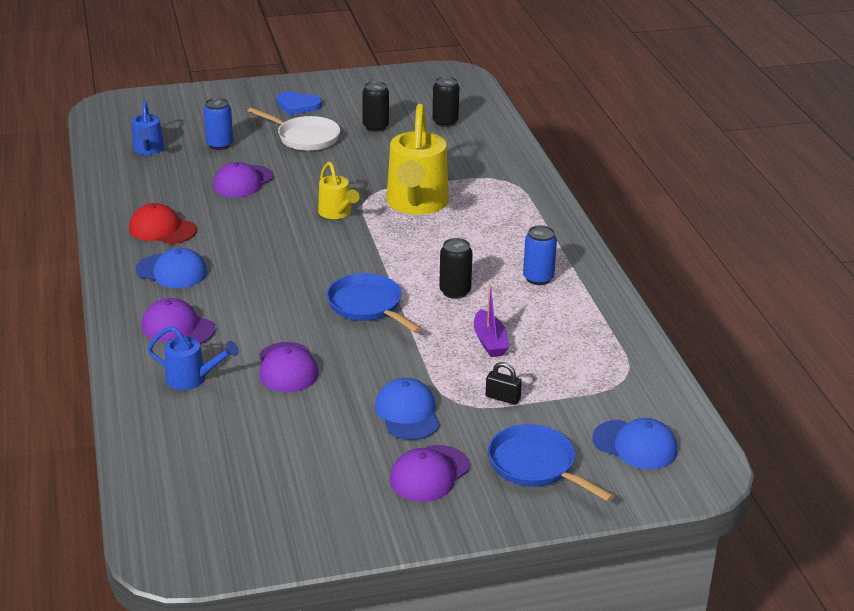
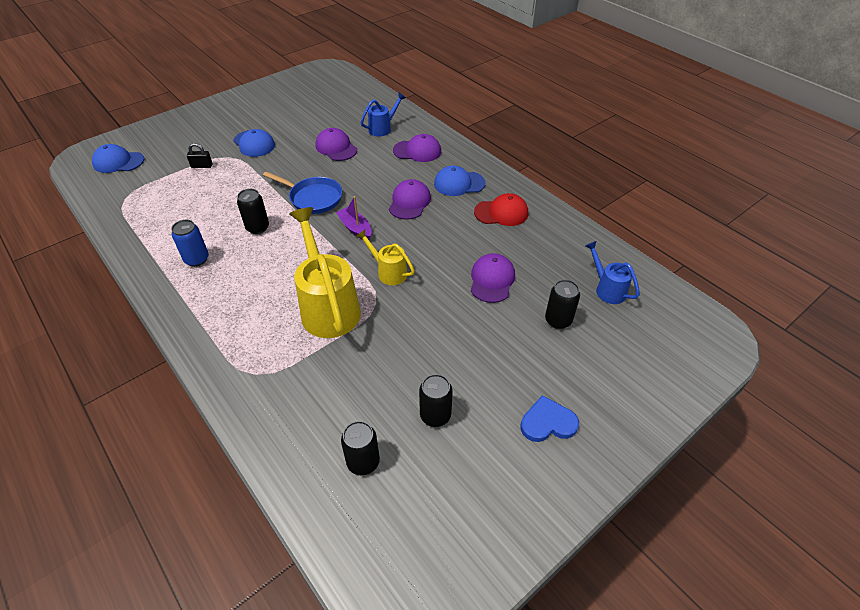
camera: 155 degrees right, 15 degrees up
blue watering can [147,326,239,390] -> blue watering can turned 150 degrees clockwise [361,93,406,137]
blue can [203,98,233,150] -> black can [545,280,580,329]
white pan [248,107,340,151] -> none
purple cap [390,445,470,502] -> purple cap moved to [389,179,431,220]
purple boat [474,285,509,357] -> purple boat moved to [336,196,372,240]
blue pan [488,424,614,502] -> none

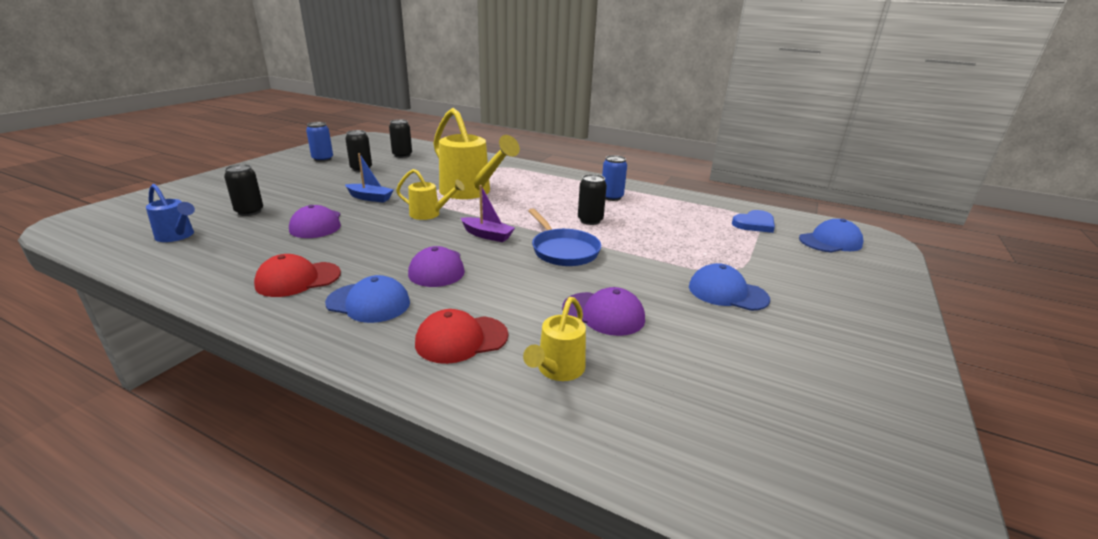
camera: 155 degrees right, 20 degrees down
black padlock [187,143,212,168] -> none
blue pan [263,172,342,214] -> blue pan turned 120 degrees counterclockwise [529,209,601,266]
blue watering can [361,93,406,137] -> yellow watering can [523,297,586,381]
purple cap [393,134,441,162] -> red cap [415,309,508,364]
blue cap [434,166,486,196] -> blue cap turned 45 degrees clockwise [325,275,410,323]
blue heart [520,395,579,442] -> blue heart moved to [732,210,775,233]
none -> blue can [306,122,333,162]
none -> blue boat [345,153,394,203]

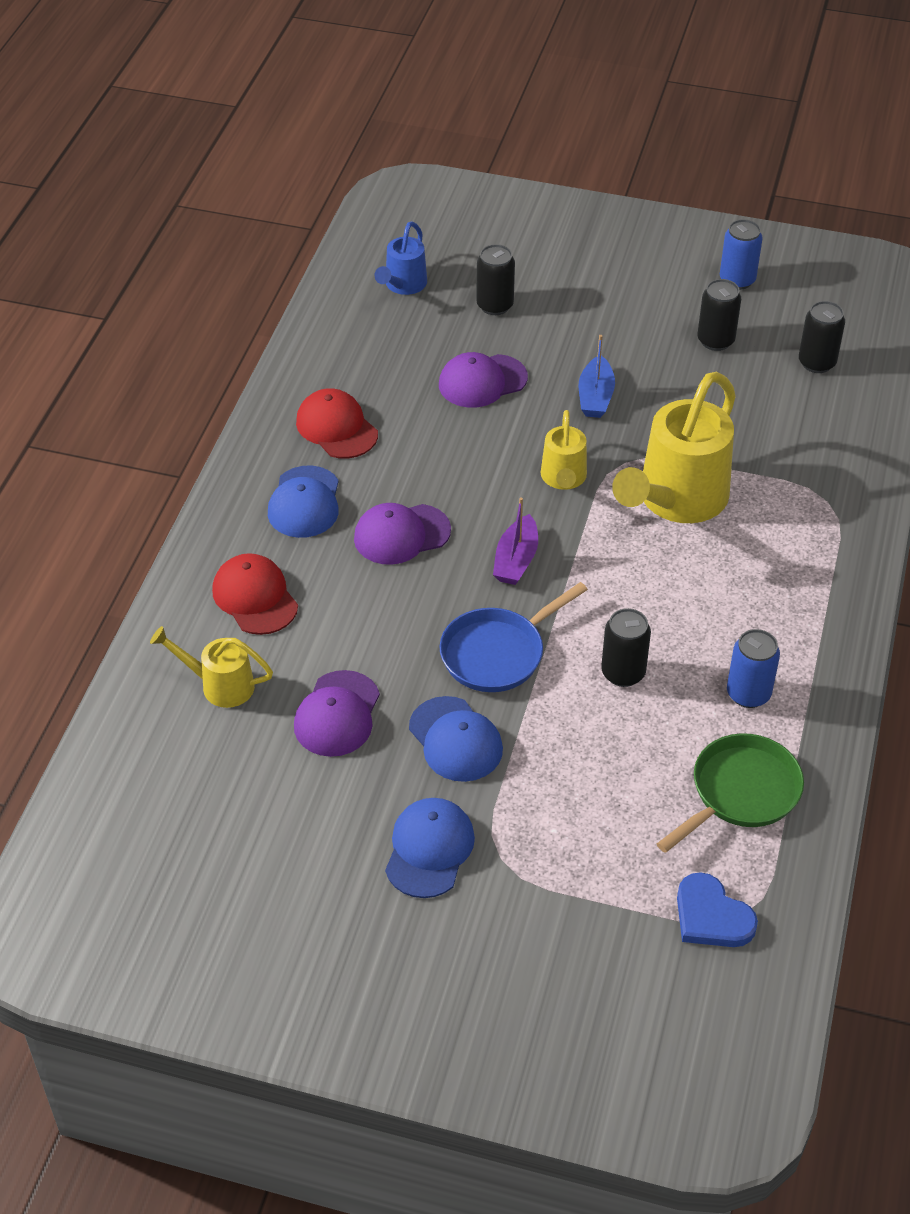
camera: 80 degrees right, 20 degrees up
blue cap [799,219,864,253] -> blue cap moved to [409,696,503,782]
none -> green pan [657,733,804,853]

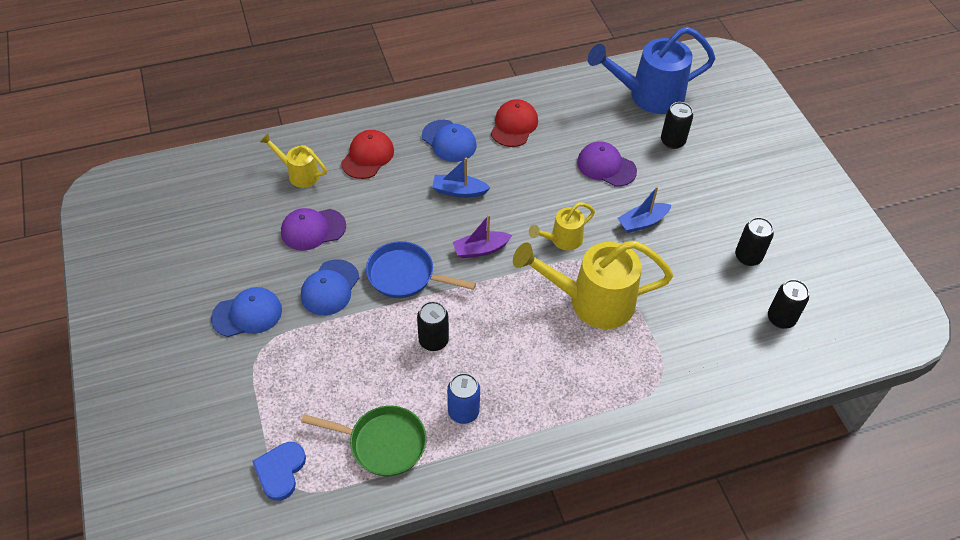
camera: 55 degrees right, 5 degrees up
yellow watering can [150,626,273,708] -> yellow watering can turned 45 degrees counterclockwise [260,133,327,188]
blue cap [268,465,339,538] -> blue cap turned 105 degrees counterclockwise [422,120,477,162]
purple cap [354,503,451,565] -> blue boat [432,158,490,198]
blue watering can [374,222,427,295] -> blue watering can [588,27,716,114], size x1.92
blue can [720,219,763,290] -> none

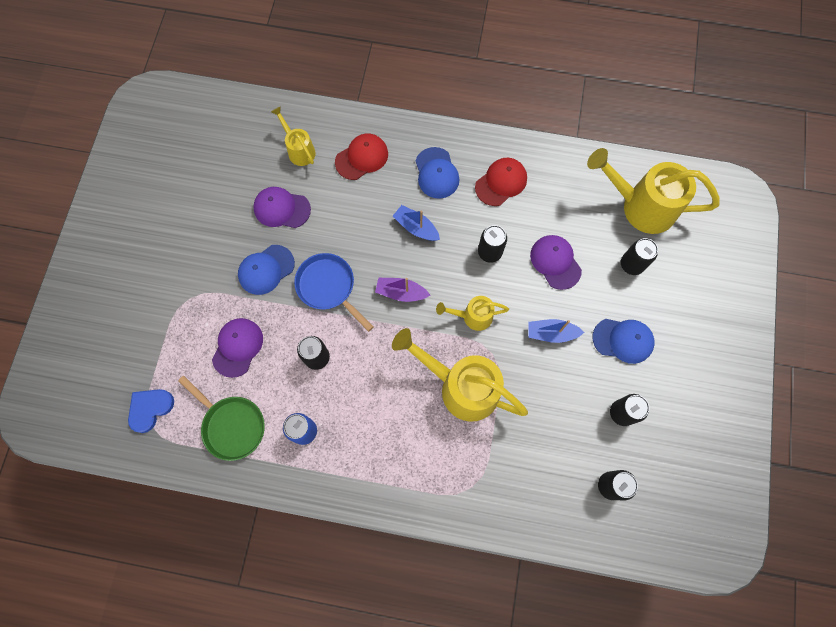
camera: 30 degrees right, 20 degrees up
blue cap [211,287,282,337] -> blue cap moved to [592,319,655,364]
blue watering can [588,27,716,114] -> yellow watering can [587,148,720,234]
none -> purple cap [212,318,263,378]
none -> black can [478,225,507,263]

